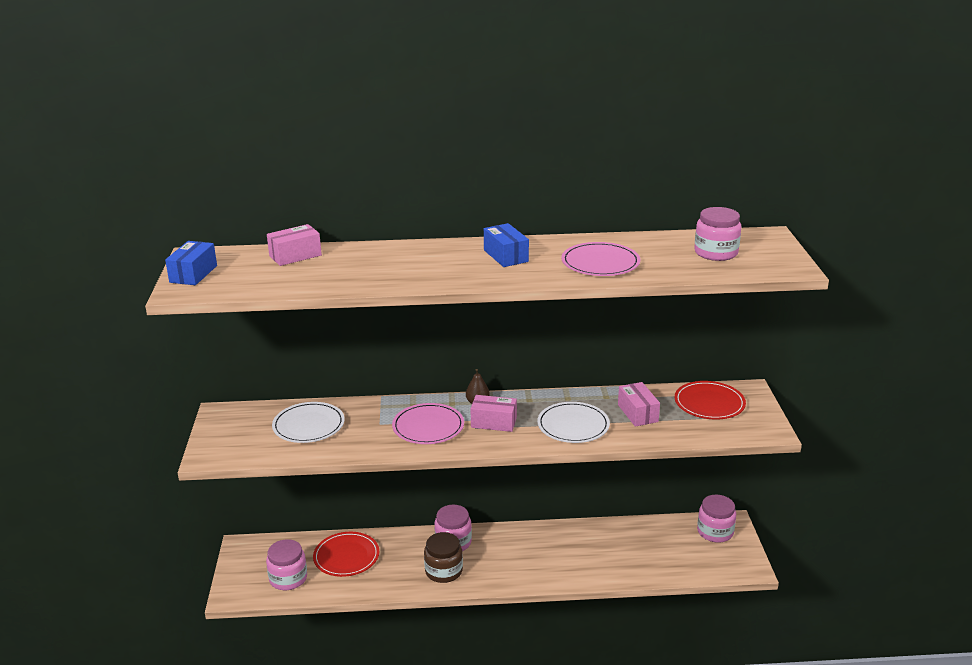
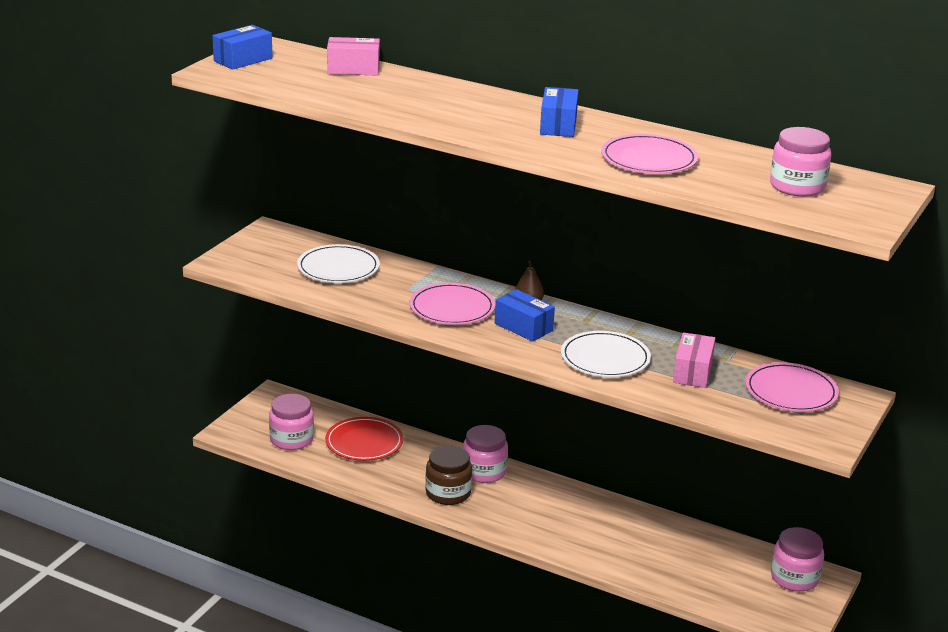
camera: 30 degrees right, 0 degrees up
pink box [471,395,517,432] -> blue box [495,289,555,342]
red plate [675,381,746,419] -> pink plate [745,362,839,412]

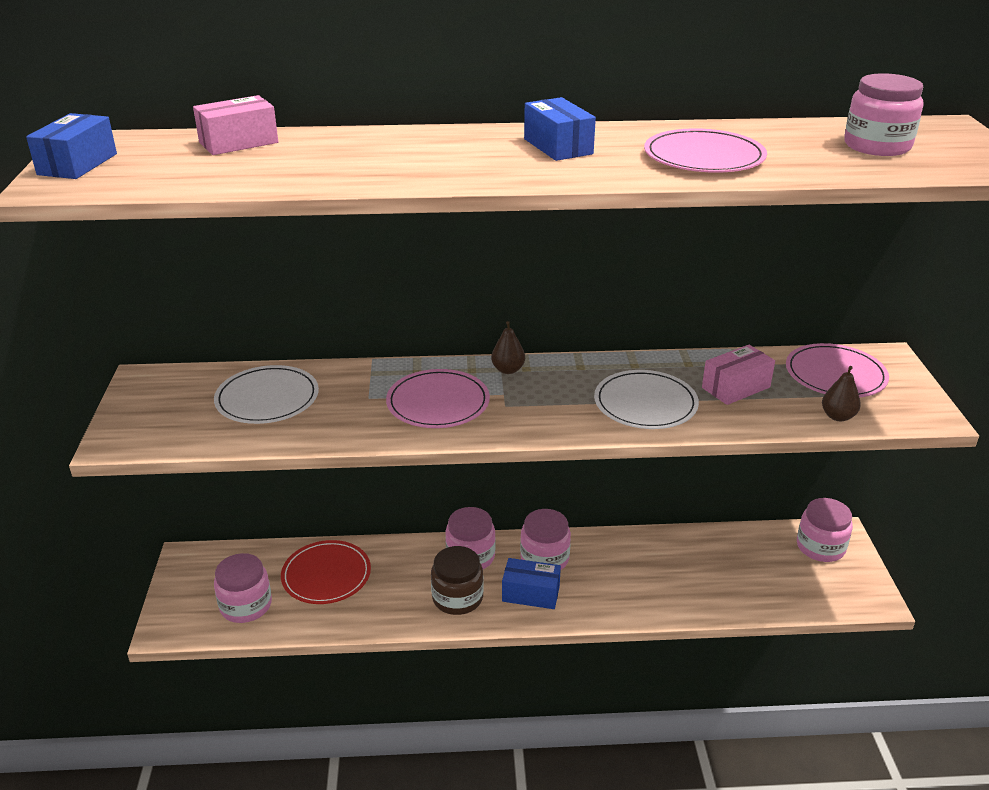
camera: 30 degrees left, 5 degrees up
blue box [495,289,555,342] -> blue box moved to [502,558,561,609]
pink box [673,332,715,388] -> pink box turned 75 degrees clockwise [702,345,775,405]
none -> pink jar [520,509,571,570]
none -> brown pear [822,366,861,421]

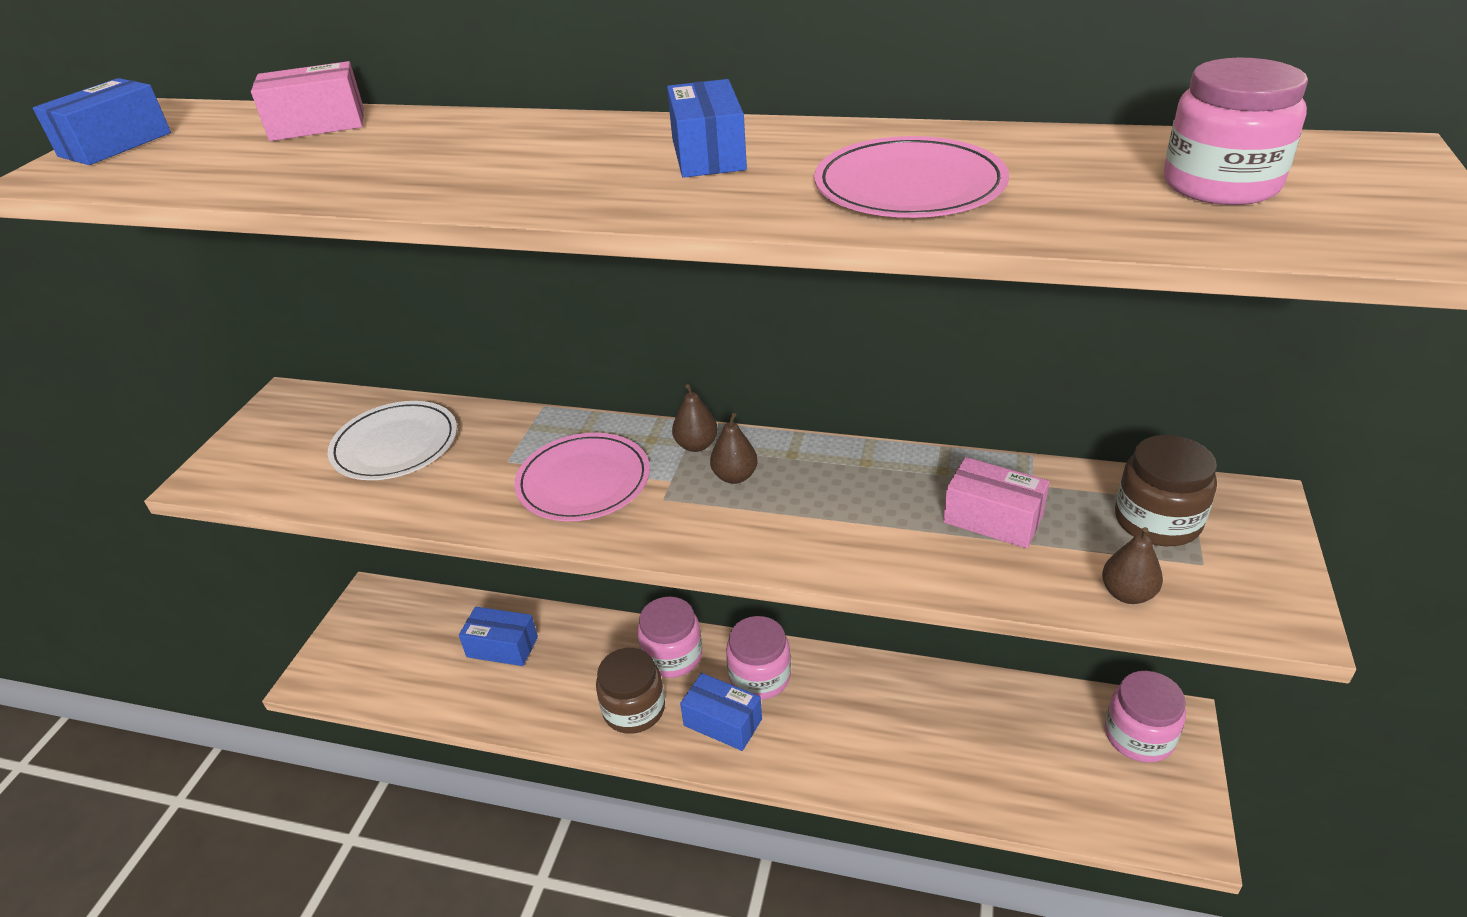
camera: 20 degrees right, 5 degrees up
pink jar [214,553,272,623] -> none
red plate [281,540,371,604] -> blue box [459,607,538,666]
white plate [594,370,699,429] -> none
pink box [702,345,775,405] -> pink box turned 45 degrees clockwise [943,457,1050,549]
pink plate [786,343,889,397] -> brown jar [1115,435,1217,546]
none -> brown pear [710,413,758,484]

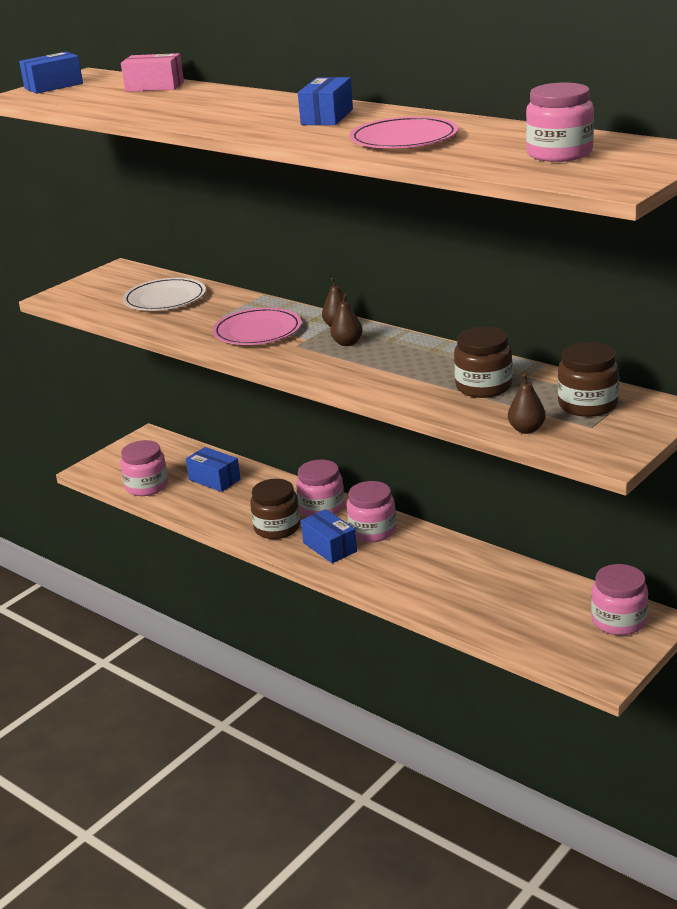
camera: 25 degrees right, 10 degrees down
pink box [943,457,1050,549] -> brown jar [454,326,513,398]
none -> pink jar [120,440,168,496]

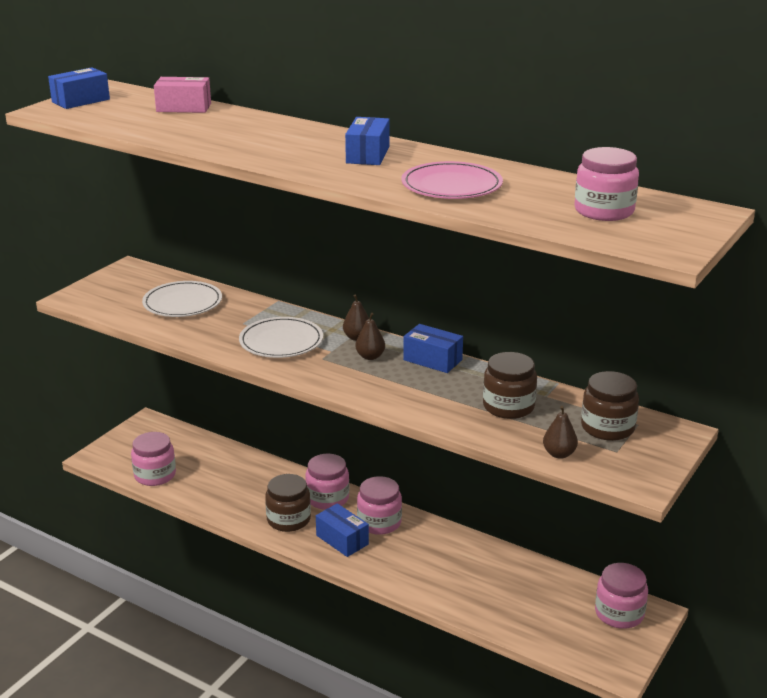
camera: 10 degrees left, 0 degrees up
blue box [186,447,241,492] -> blue box moved to [403,324,463,373]
pink plate [212,308,302,345] -> white plate [239,317,323,358]

